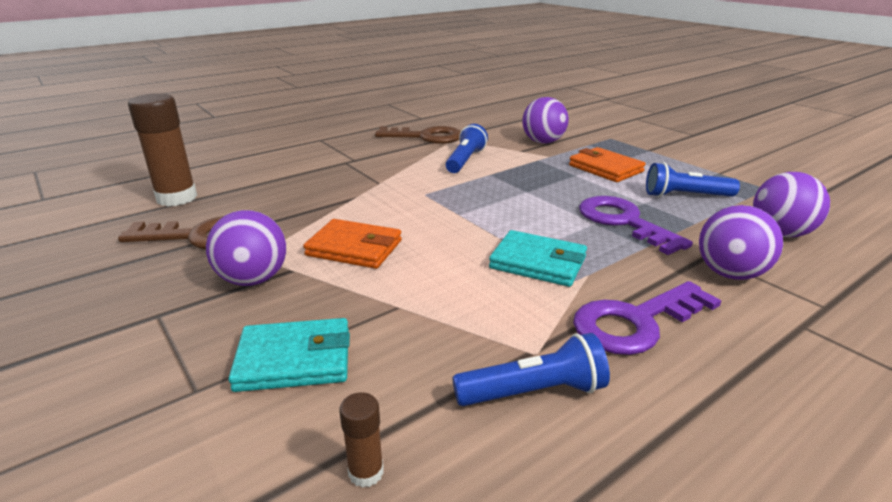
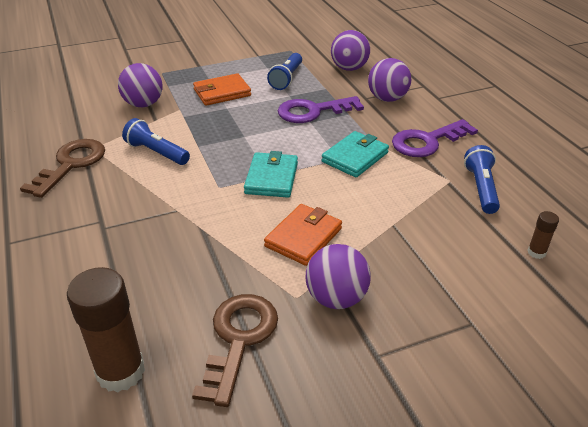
camera: 75 degrees left, 10 degrees up
turquoise wallet [229,318,350,392] -> turquoise wallet moved to [244,151,298,198]
purple key [573,281,721,355] -> purple key turned 75 degrees clockwise [392,119,478,157]

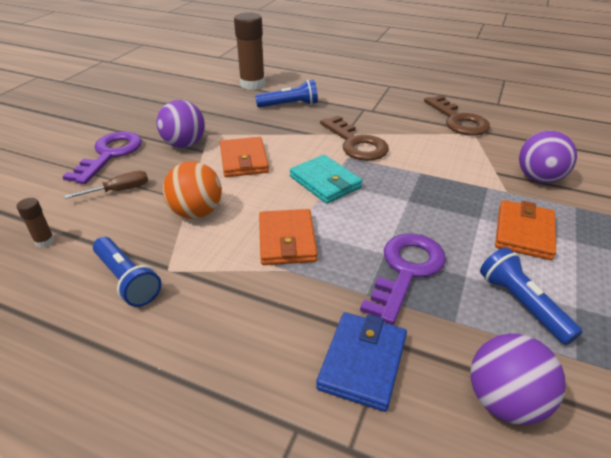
camera: 135 degrees right, 0 degrees up
blue flashlight [122,118,190,165] -> blue flashlight moved to [255,80,318,108]
brown key [192,294,278,407] -> brown key moved to [320,115,389,161]
turquoise wallet [322,131,389,178] -> orange wallet [259,209,318,265]
purple ball [368,58,411,102] -> blue wallet [316,312,407,412]
purple key [392,119,478,157] -> purple key moved to [62,131,142,184]
none -> brown screwdriver [64,170,148,199]
none -> orange ball [163,161,222,219]

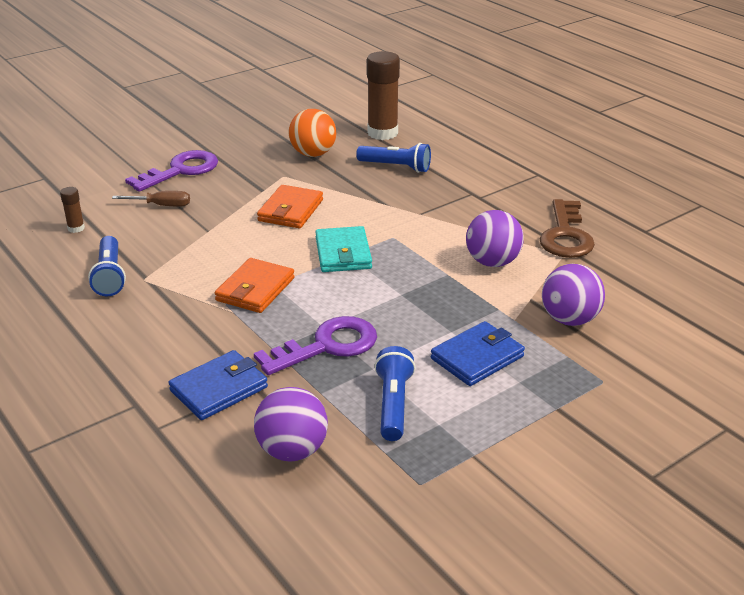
camera: 30 degrees right, 5 degrees down
purple ball [156,100,205,148] -> purple ball moved to [466,210,524,267]
orange ball [163,161,222,219] -> orange ball moved to [289,109,336,157]
brown key [320,115,389,161] -> none
orange wallet [495,200,556,260] -> blue wallet [431,321,525,386]

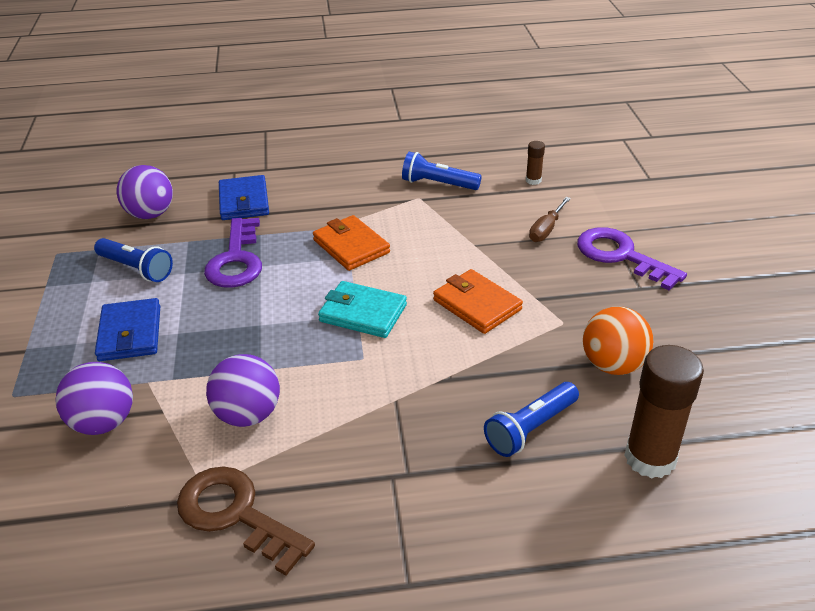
camera: 120 degrees right, 5 degrees up
purple key [125,150,218,192] -> purple key turned 150 degrees clockwise [577,227,687,290]

